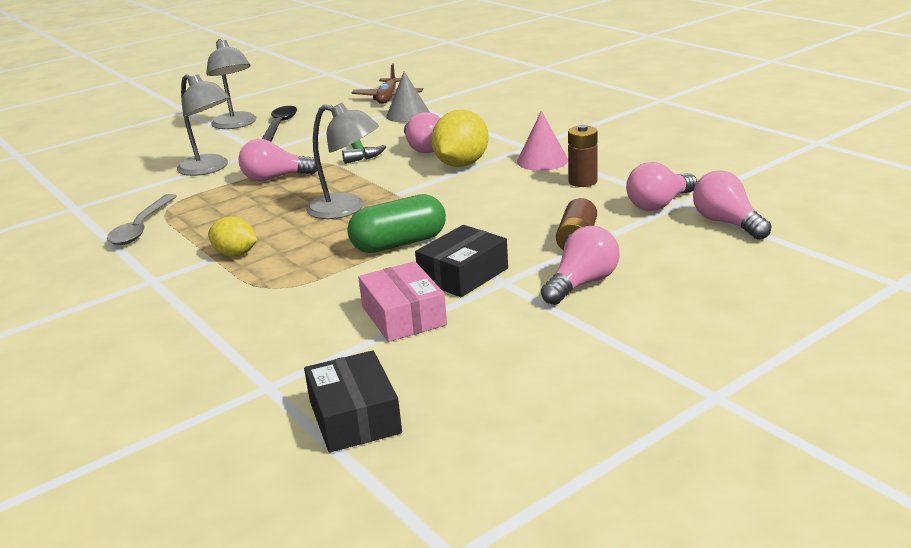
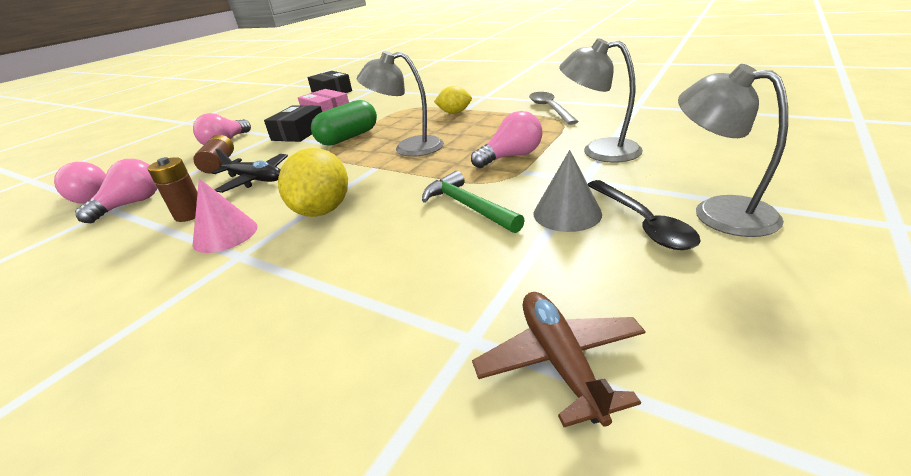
camera: 160 degrees right, 5 degrees up
grey cone [386,71,430,122] -> grey cone moved to [534,150,602,232]
pink light bulb [404,112,440,153] -> none
none -> black plane [211,149,288,193]

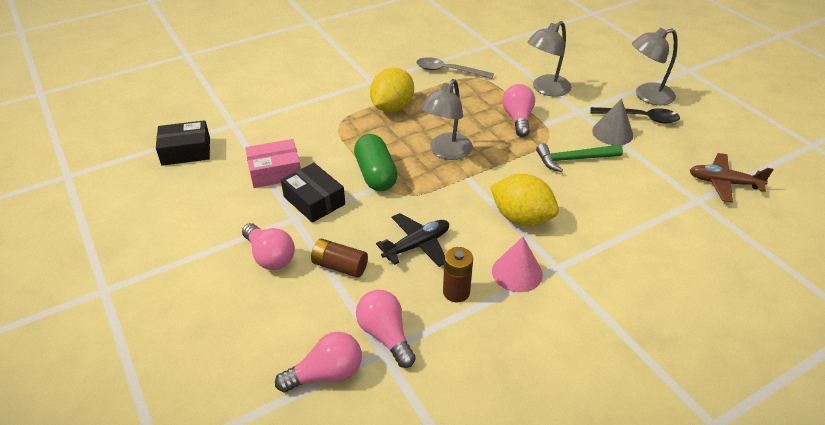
camera: 65 degrees left, 10 degrees up
yellow lemon [434,86,472,114] -> yellow lemon [370,68,414,112], size x1.64

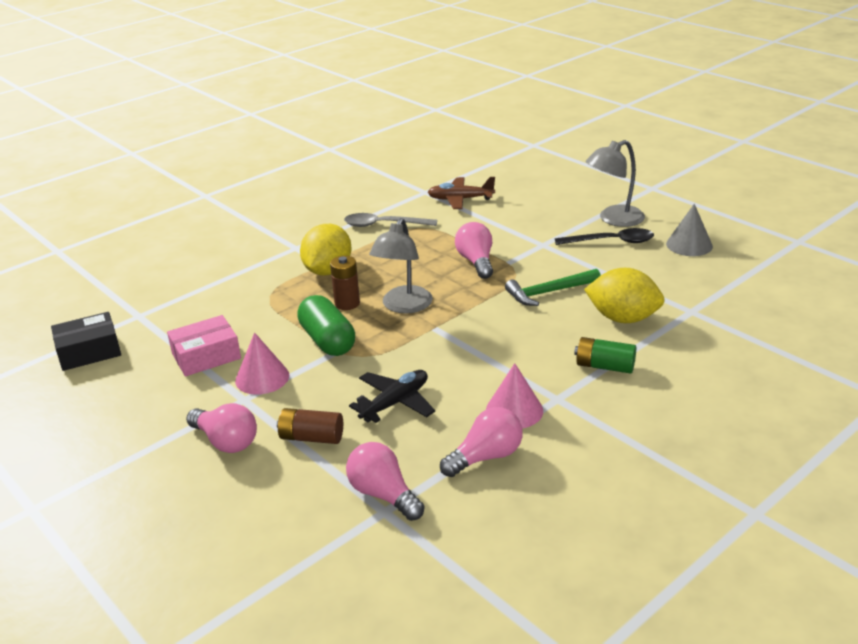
camera: 10 degrees left, 10 degrees down
pink light bulb [275,332,362,393] -> pink light bulb moved to [440,407,523,477]
black box [281,163,345,223] -> pink cone [235,333,289,395]
brown battery [443,247,473,302] -> brown battery moved to [330,256,360,310]
yellow lemon [490,174,559,226] -> yellow lemon moved to [584,268,665,323]
grey lamp [527,21,571,97] -> none
grey cone [592,98,633,145] -> grey cone moved to [666,204,713,256]
brown plane [690,153,773,203] -> brown plane moved to [428,177,495,209]
none -> green battery [574,337,636,374]

